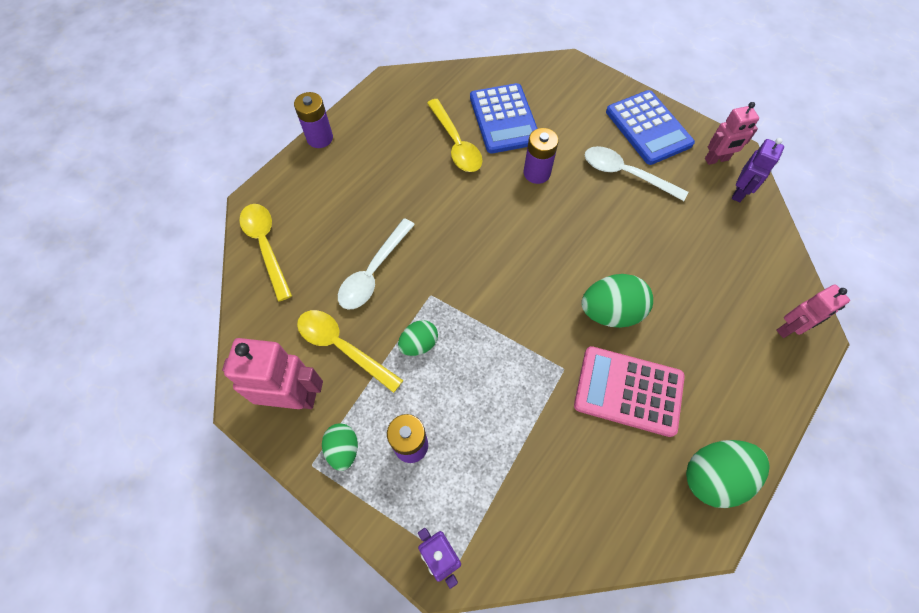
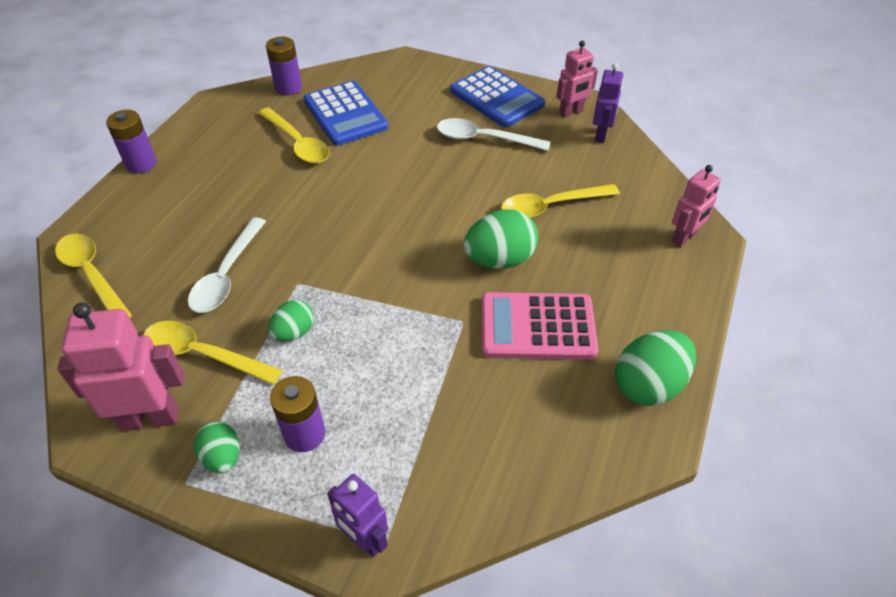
camera: 15 degrees left, 15 degrees down
purple battery [524,128,559,184] -> purple battery moved to [266,37,302,96]
none -> yellow spoon [501,184,620,218]

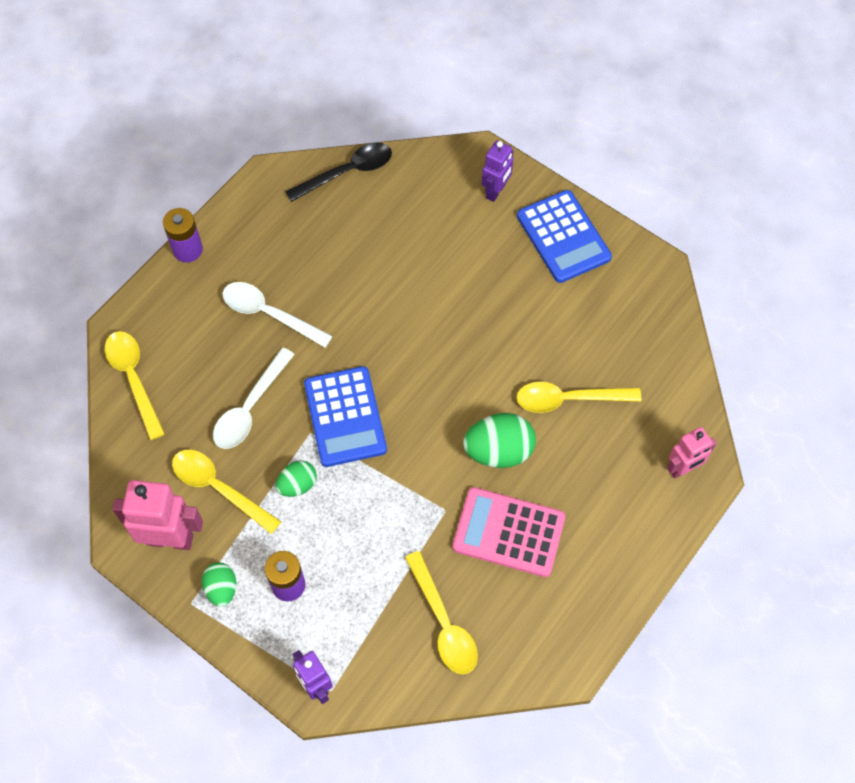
camera: 15 degrees right, 15 degrees up
yellow spoon [258,107,330,164] -> yellow spoon moved to [405,551,478,674]
purple battery [266,37,302,96] -> black spoon [285,142,392,202]
blue calculator [304,81,389,146] -> blue calculator moved to [304,366,387,467]
white spoon [437,118,551,151] -> white spoon moved to [223,282,332,348]
pink robot [557,41,598,118] -> none
purple robot [593,63,624,143] -> purple robot moved to [482,140,513,202]
green egg [615,330,696,406] -> none

